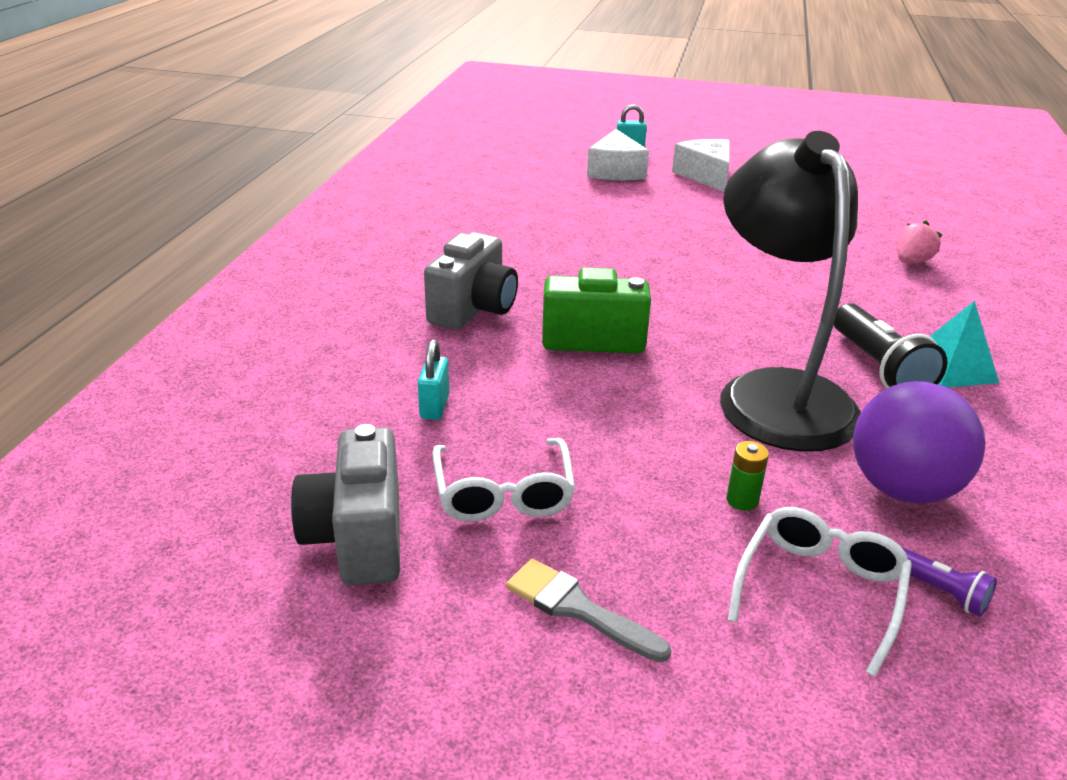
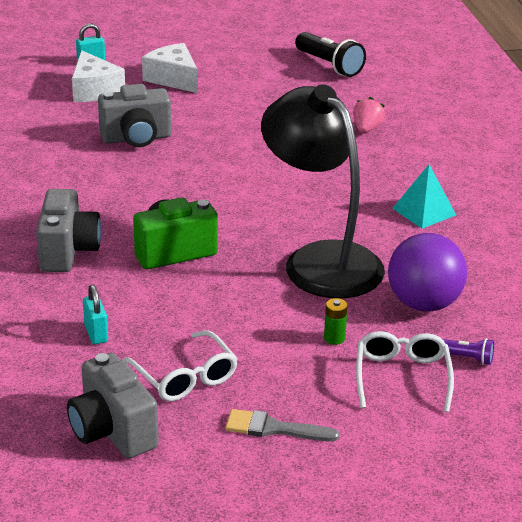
camera: 25 degrees left, 0 degrees up
black flashlight [834,303,947,388] -> black flashlight moved to [295,32,366,77]
none -> grey camera [98,84,171,147]

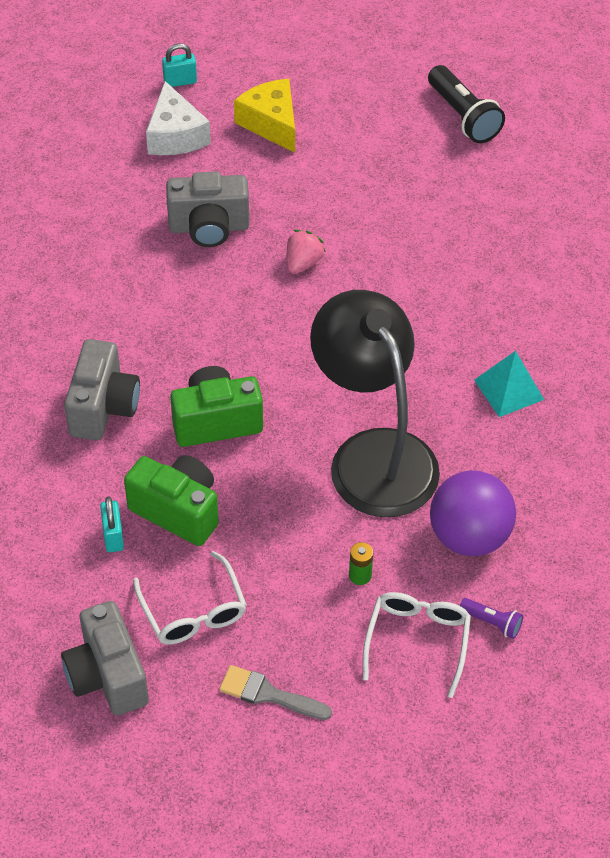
camera: 10 degrees right, 20 degrees up
white cheese [142,43,198,93] -> yellow cheese [234,79,295,153]
pink strawberry [353,97,385,133] -> pink strawberry moved to [287,230,326,274]
none -> green camera [124,455,219,546]

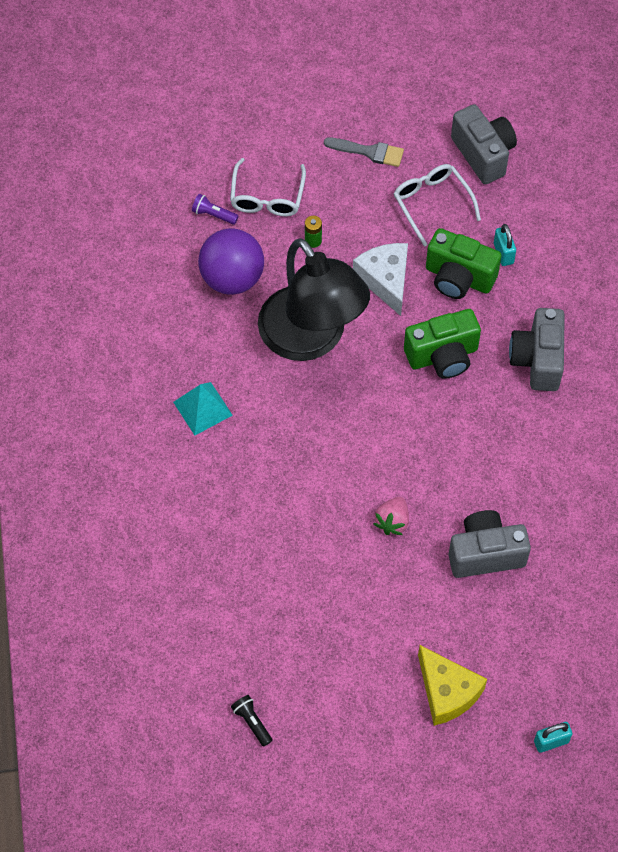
camera: 175 degrees right, 10 degrees up
white cheese [146,81,211,155] -> white cheese moved to [353,243,408,316]
black flashlight [428,65,505,143] -> black flashlight [231,695,273,747], size x0.51

